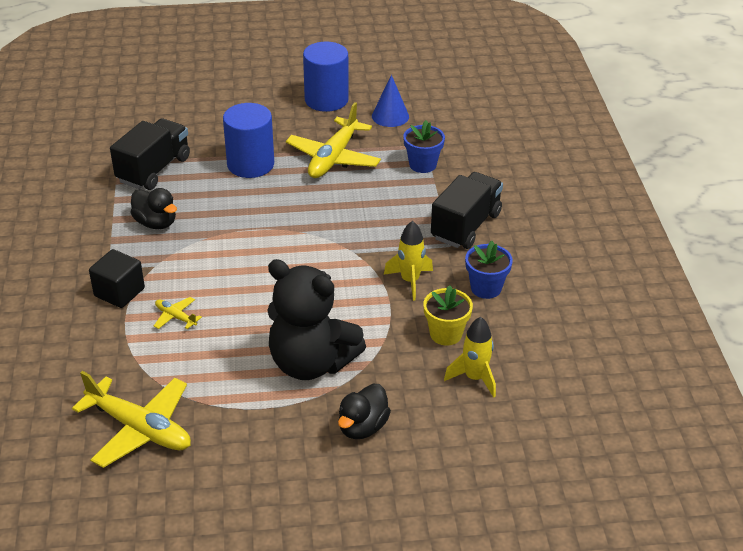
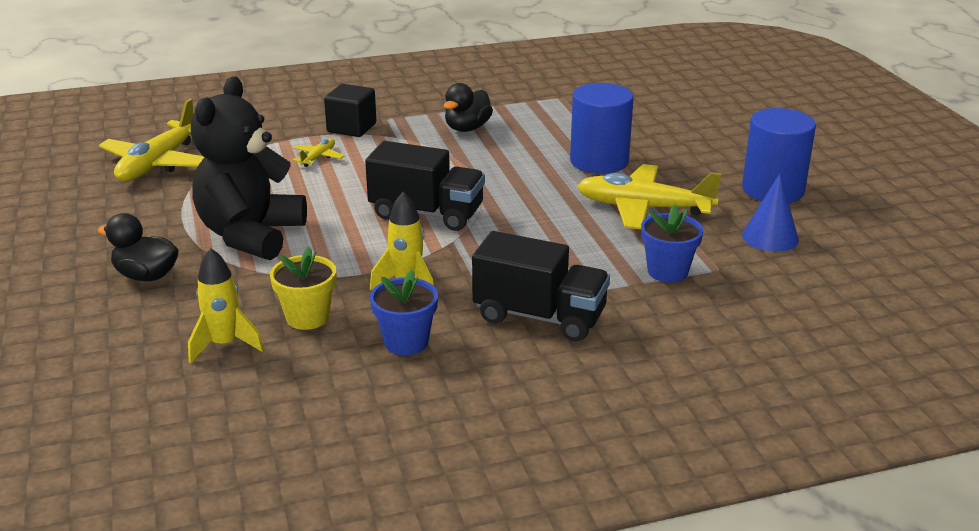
camera: 80 degrees right, 10 degrees down
black truck [110,118,190,190] -> black truck moved to [365,141,485,231]

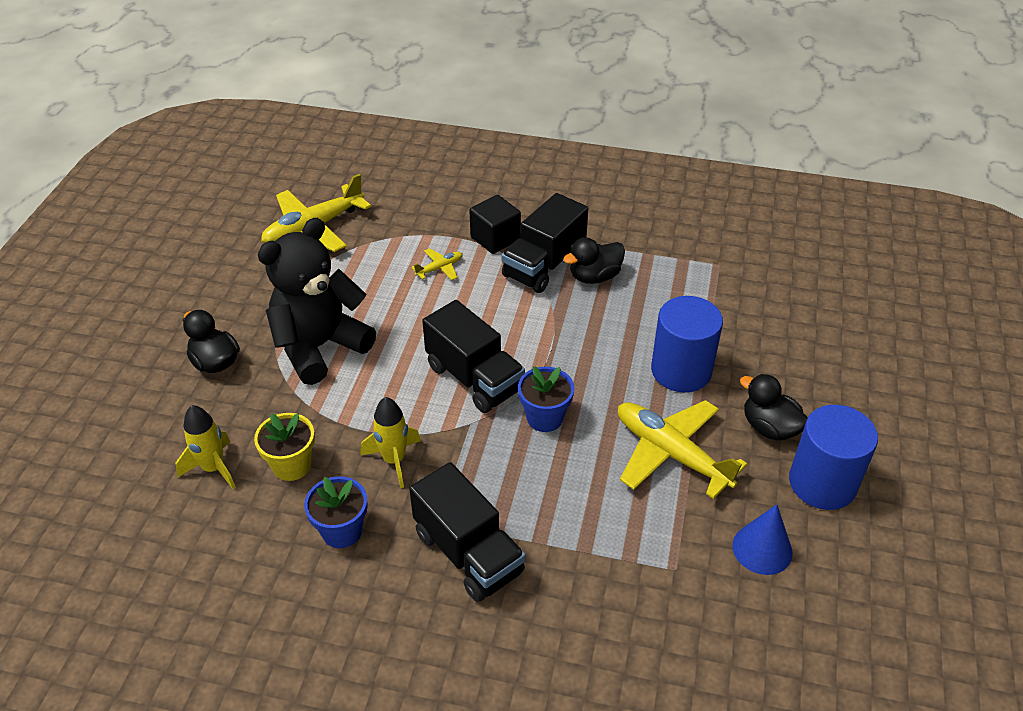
camera: 30 degrees right, 15 degrees up
blue flower pot [641,205,703,283] -> blue flower pot moved to [518,366,574,432]
none -> black truck [501,193,588,293]
none -> black duck [740,374,808,440]

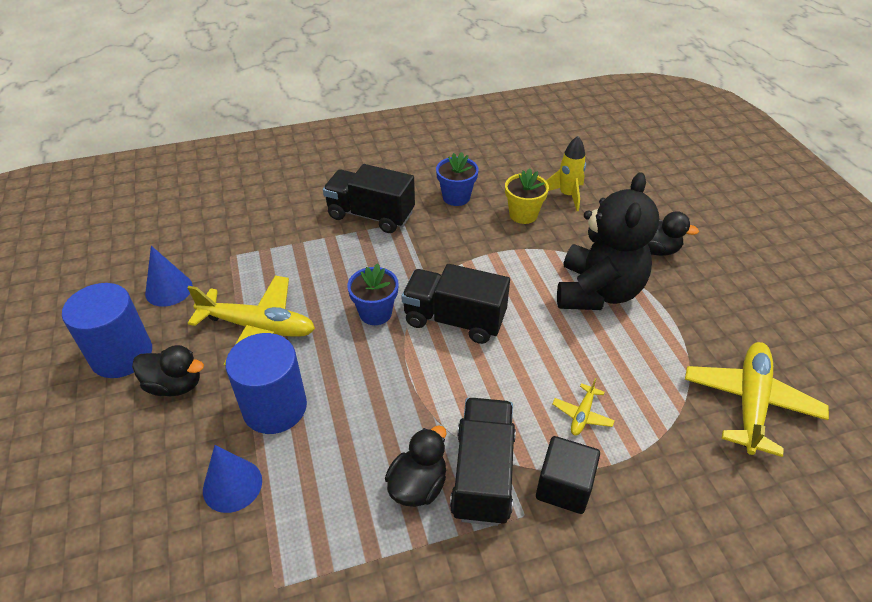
camera: 150 degrees right, 0 degrees up
yellow rocket [360,397,421,488] -> none
none -> blue cone [203,445,262,513]

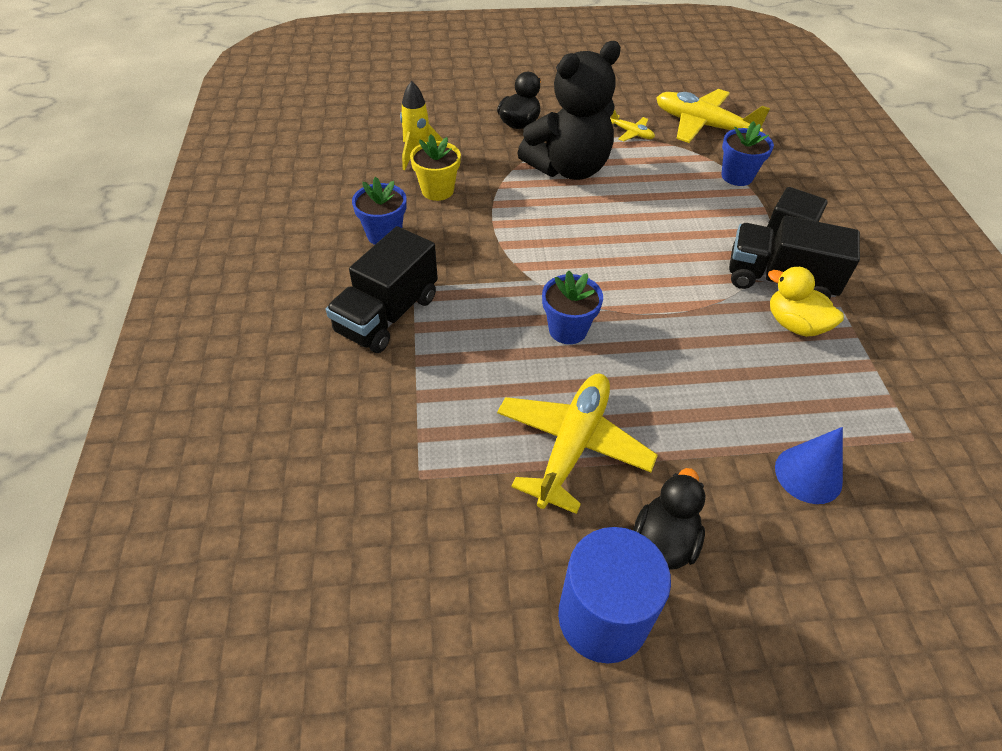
camera: 80 degrees left, 5 degrees up
blue cone [145,246,193,307] -> none
blue cylinder [226,333,307,434] -> none
black duck [385,425,446,507] -> yellow duck [768,267,844,337]
black truck [401,264,510,344] -> none
yellow plane [552,378,615,436] -> yellow plane moved to [610,110,655,142]
black teddy bear [557,172,659,310] -> black teddy bear turned 120 degrees clockwise [517,41,621,180]
none -> blue flower pot [722,121,774,186]

